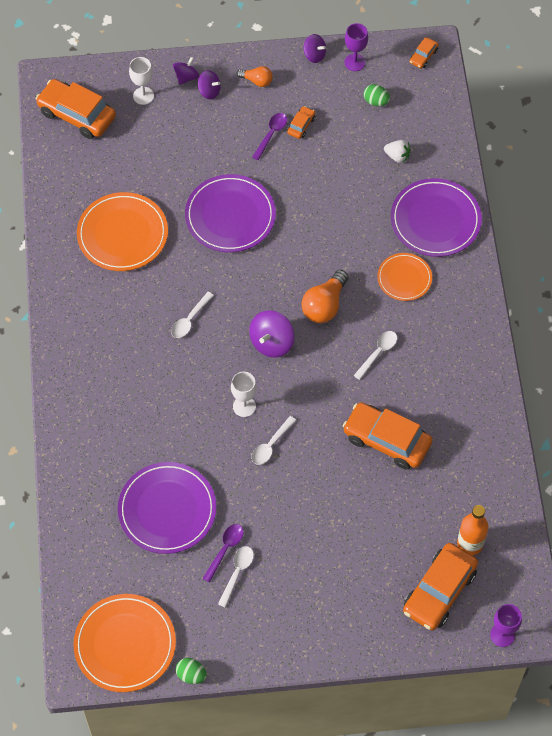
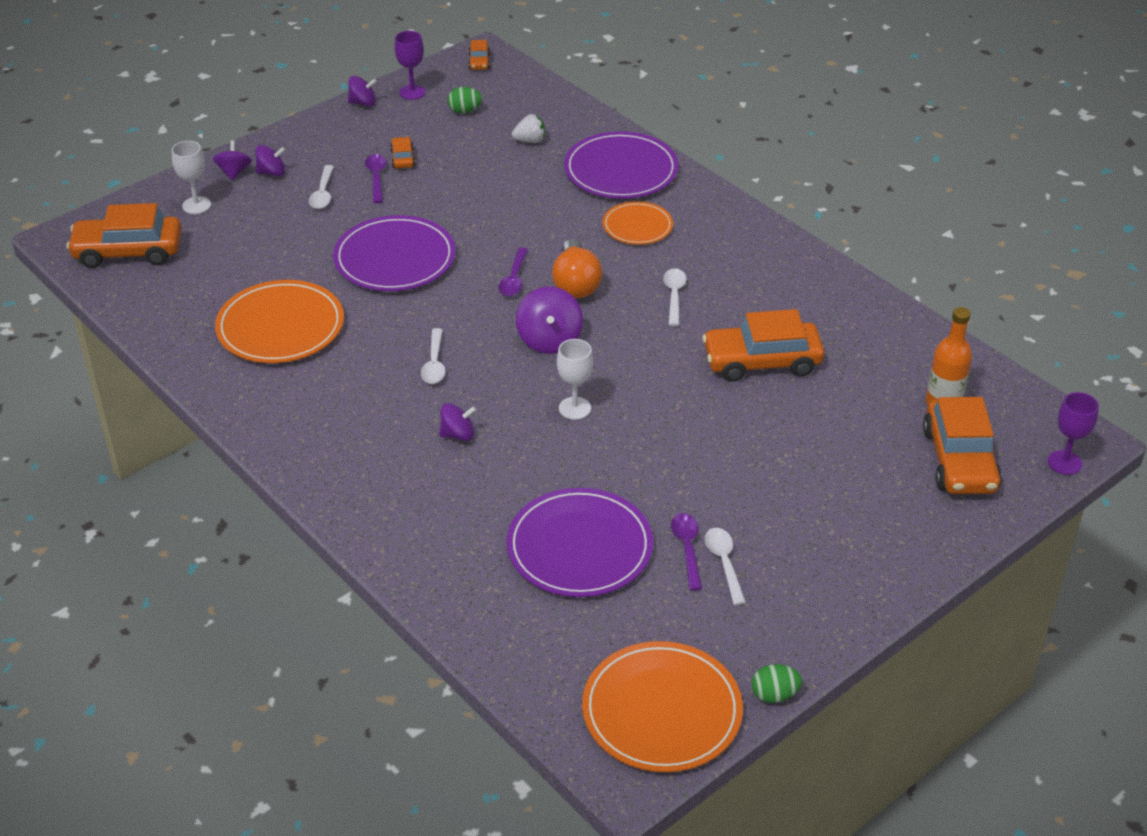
camera: 35 degrees left, 20 degrees down
orange light bulb [236,66,273,87] -> none
white spoon [251,416,296,465] -> white spoon moved to [309,165,334,209]
none -> purple spinning top [439,403,476,441]
none -> purple spoon [498,247,528,297]

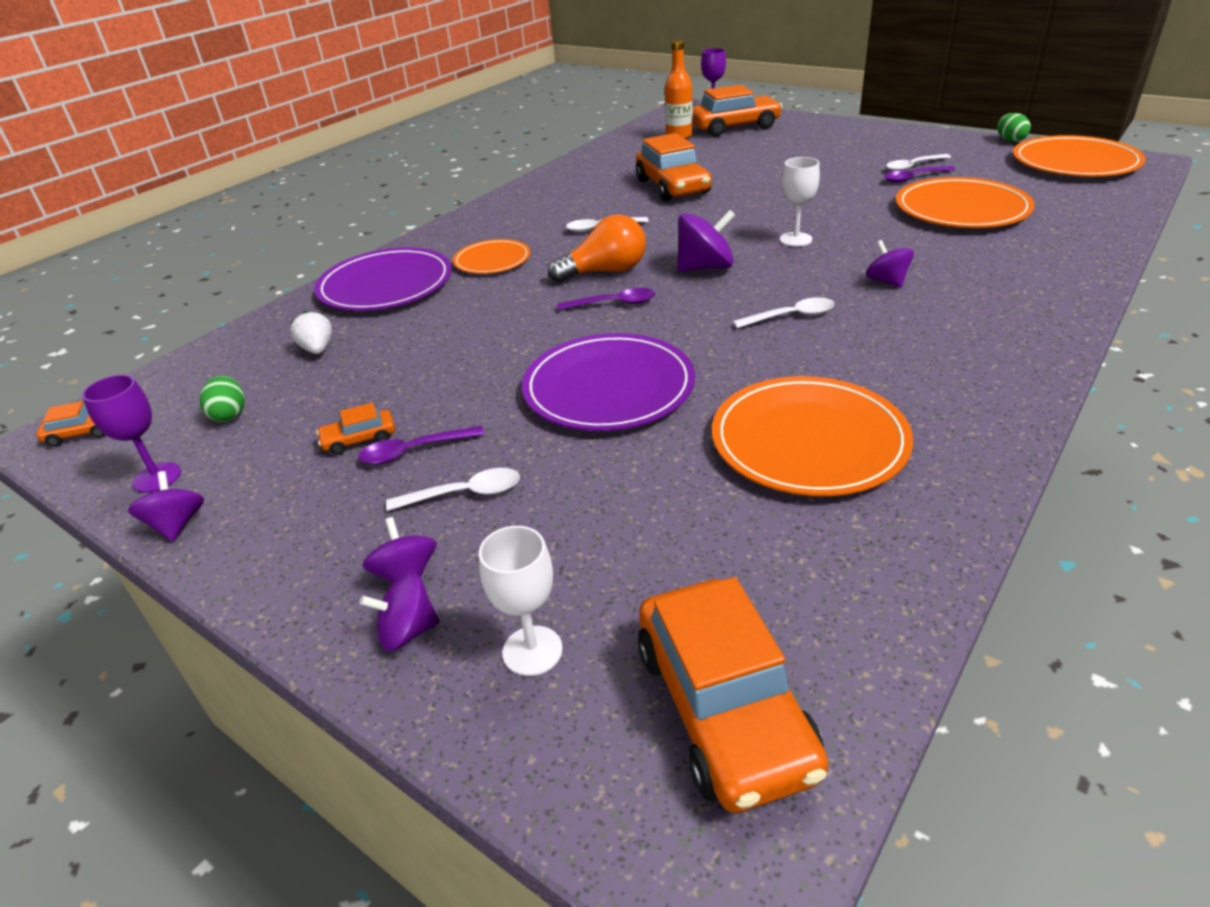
camera: 100 degrees left, 5 degrees down
purple plate [507,488,653,597] -> orange plate [896,177,1035,228]

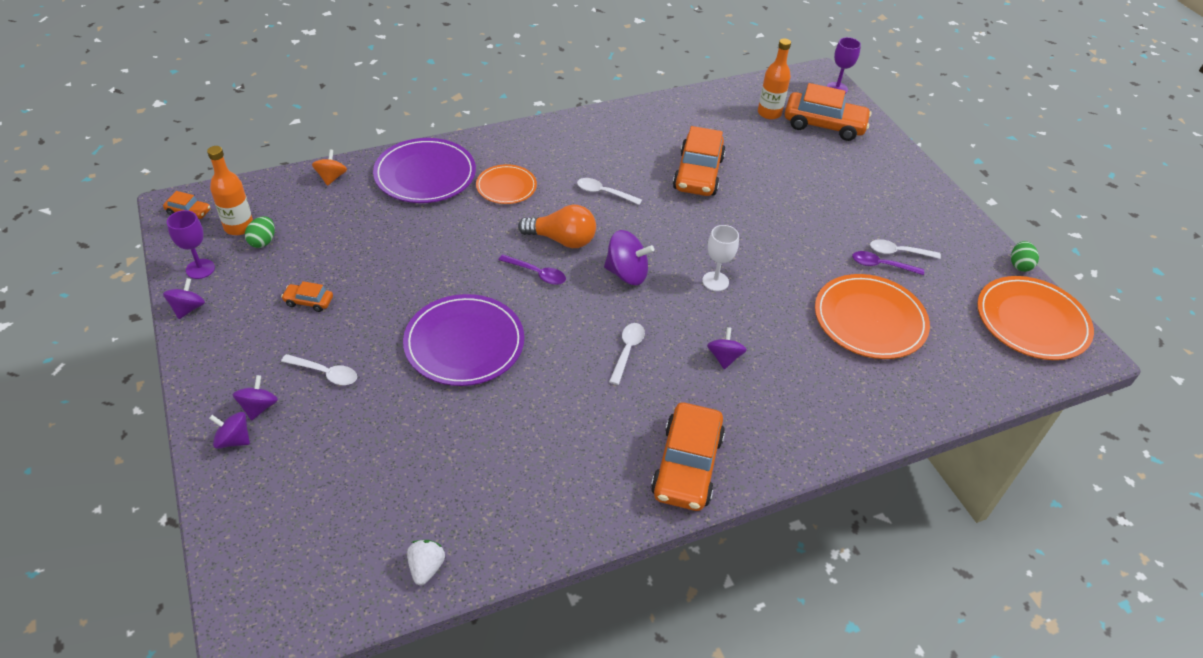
camera: 25 degrees right, 10 degrees up
white strawberry [290,311,332,354] -> white strawberry moved to [407,540,445,585]
purple spoon [358,426,484,464] -> none
white goblet [479,526,563,676] -> none
orange car [638,577,828,813] -> orange car moved to [651,403,725,511]
orange plate [712,376,913,496] -> none
white spoon [733,297,835,328] -> white spoon turned 90 degrees counterclockwise [609,323,645,385]
none -> orange bottle [207,146,253,235]
none -> orange spinning top [312,150,347,186]

